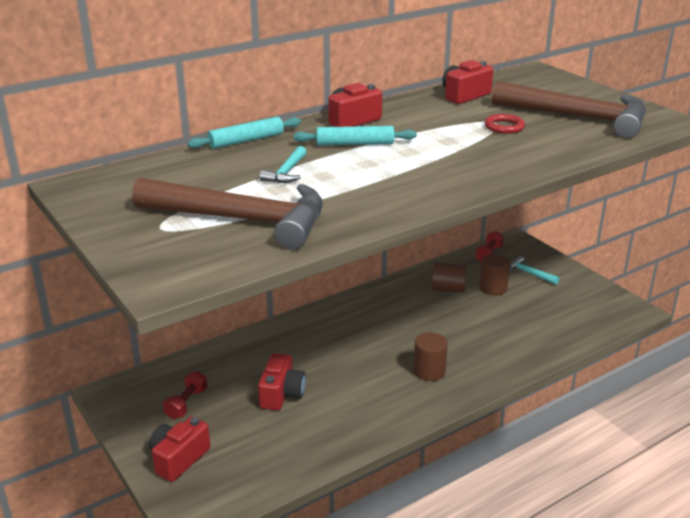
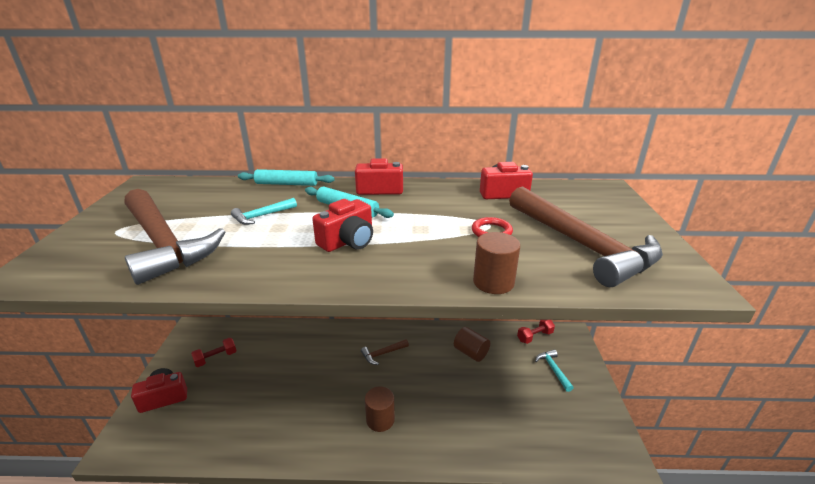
camera: 35 degrees right, 0 degrees up
red camera [258,353,306,410] -> red camera moved to [312,199,373,252]
brown cylinder [479,254,510,296] -> brown cylinder moved to [473,232,520,294]
none -> brown hammer [361,339,409,365]

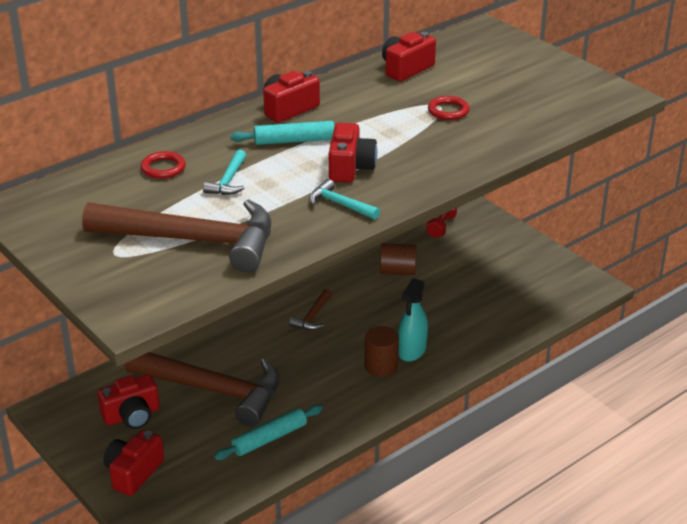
camera: 40 degrees left, 5 degrees up
red dumbbell [191,338,237,367] -> red camera [97,374,160,429]
turquoise rolling pin [238,169,335,186] -> turquoise rolling pin moved to [214,405,323,460]
brown cylinder [473,232,520,294] -> none
brown hammer [509,187,663,287] -> brown hammer moved to [125,352,279,427]
turquoise hammer [535,350,573,392] -> turquoise hammer moved to [309,179,380,220]
none -> red ring [141,151,186,179]
none -> turquoise spray bottle [398,278,428,362]

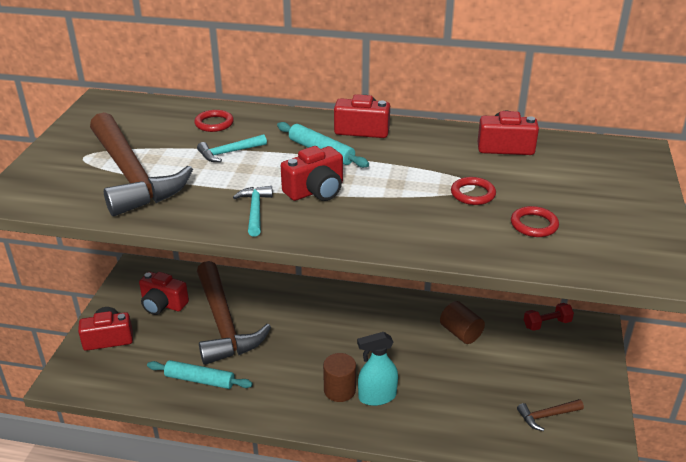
camera: 50 degrees right, 0 degrees up
brown hammer [289,289,332,330] -> brown hammer moved to [517,399,584,431]
none -> red ring [511,206,559,237]

